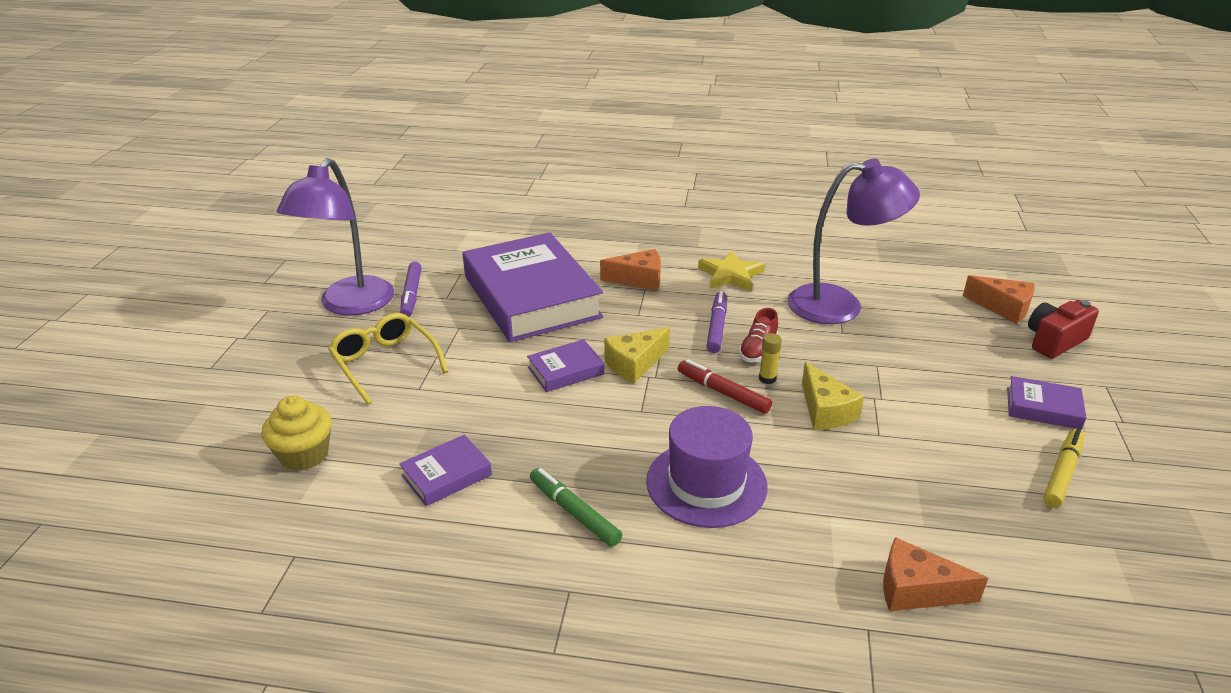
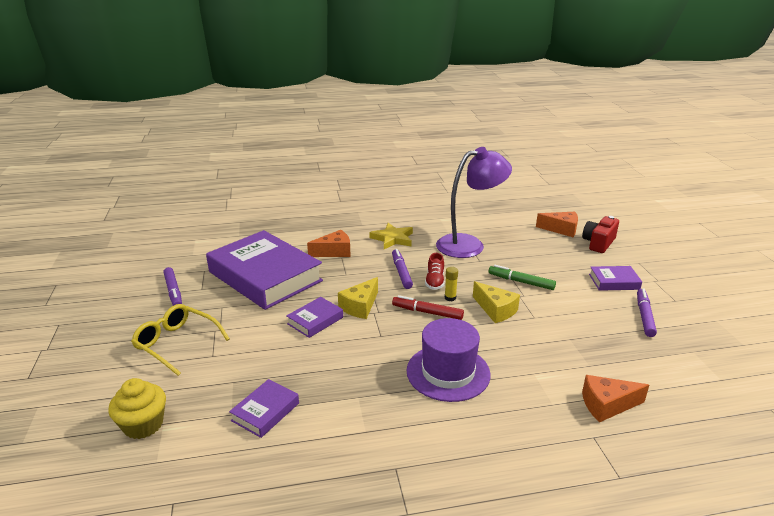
camera: 20 degrees left, 5 degrees down
purple lamp [277,158,394,316] -> none
green marker [530,468,622,547] -> green marker moved to [489,265,556,290]
yellow marker [1043,428,1085,508] -> purple marker [637,288,657,337]

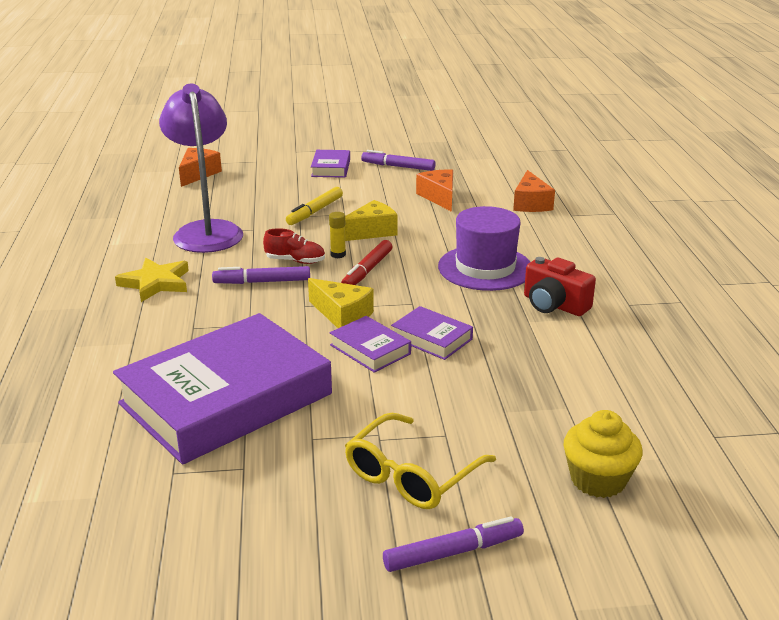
camera: 85 degrees left, 0 degrees up
purple marker [163,267,182,306] -> purple marker moved to [383,516,524,572]
purple book [229,379,299,438] -> purple book moved to [391,306,473,360]
orange cheese [307,230,351,257] -> orange cheese moved to [416,170,453,212]
green marker [489,265,556,290] -> yellow marker [286,187,343,225]
red camera [582,216,619,253] -> red camera moved to [524,257,596,316]

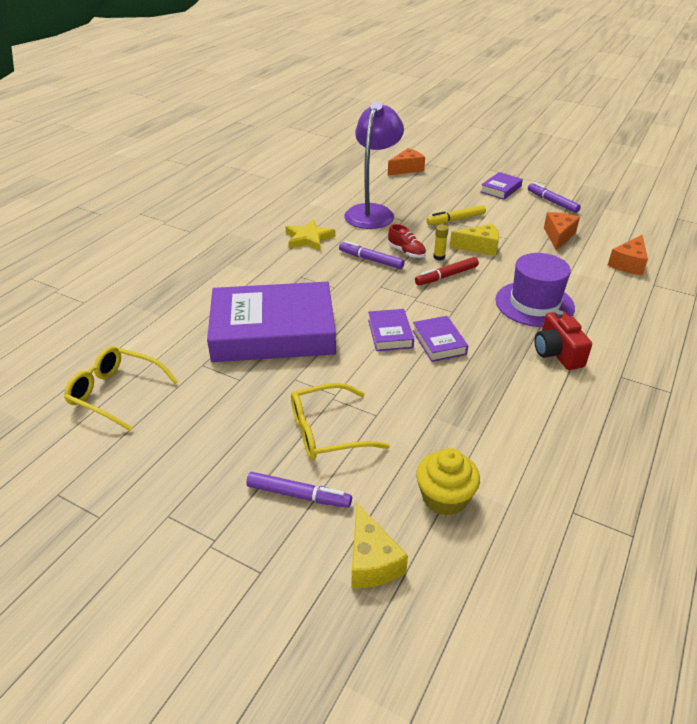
camera: 35 degrees right, 10 degrees up
yellow cheese [308,278,374,328] -> yellow cheese moved to [352,503,408,588]
none -> yellow glasses [64,346,178,431]

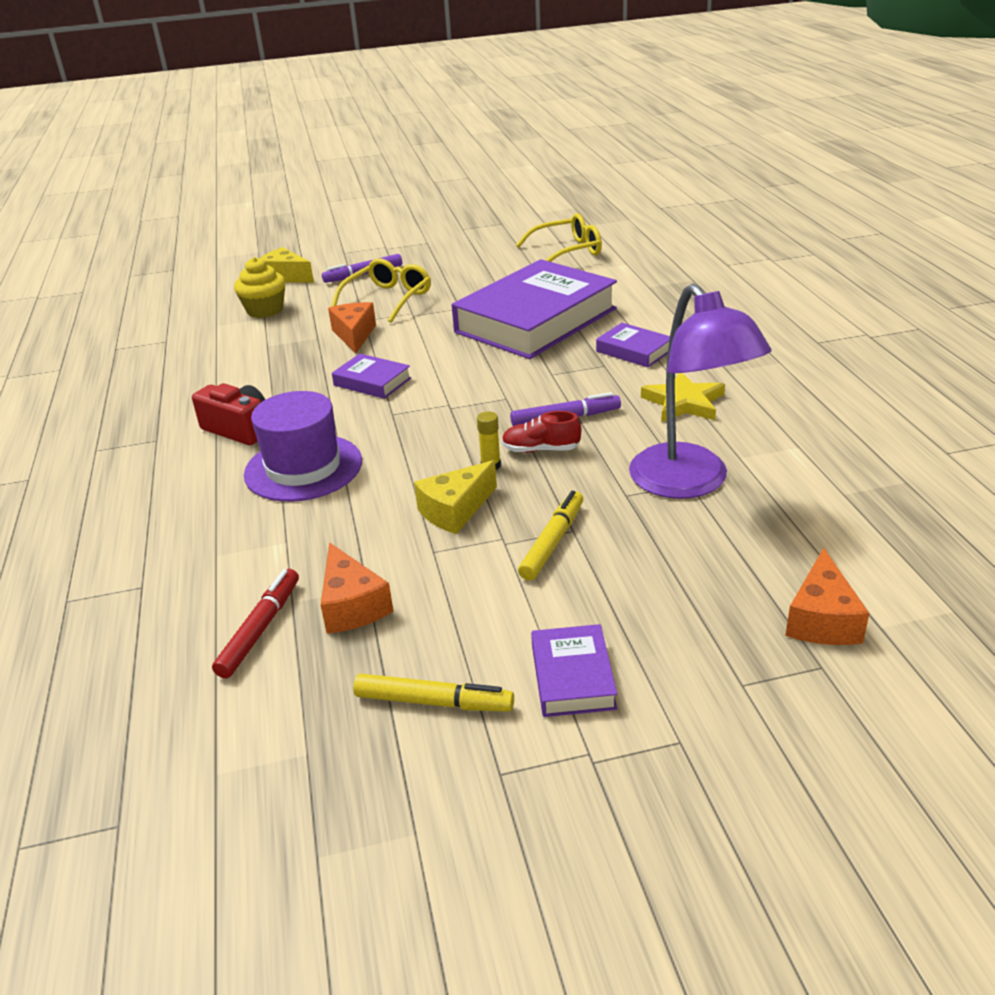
camera: 140 degrees right, 5 degrees down
purple book [368,309,414,351] -> purple book moved to [596,323,670,367]
red marker [415,257,479,285] -> red marker moved to [212,569,299,678]
purple marker [528,182,581,213] -> yellow marker [353,674,514,712]
orange cheese [608,235,648,275] -> orange cheese moved to [328,302,376,353]

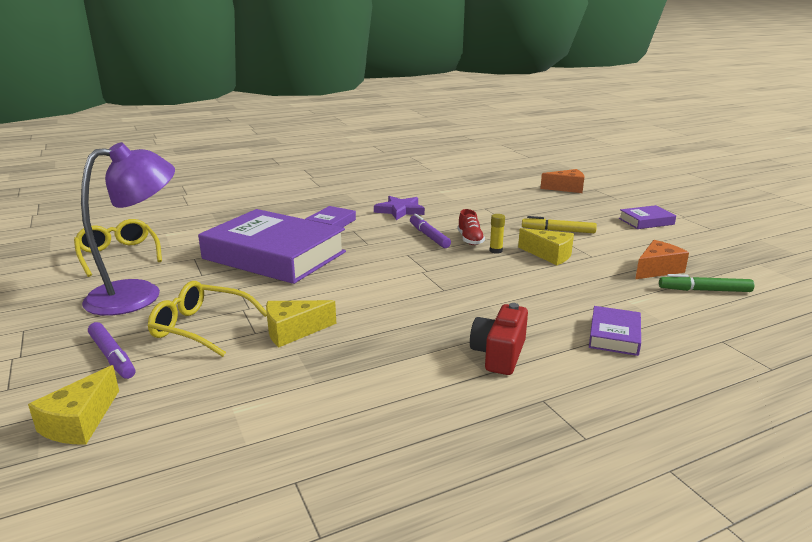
camera: 105 degrees left, 10 degrees down
red marker [212,569,299,678] -> green marker [659,274,755,292]
yellow cupcake [234,257,286,318] -> none
purple hat [244,391,362,502] -> none
orange cheese [328,302,376,353] -> yellow cheese [266,300,336,347]
purple book [332,354,411,399] -> purple book moved to [589,306,641,356]
yellow marker [353,674,514,712] -> none
purple lamp [629,283,772,499] -> purple lamp moved to [81,142,175,316]
yellow star [641,373,725,422] -> purple star [374,196,425,220]

